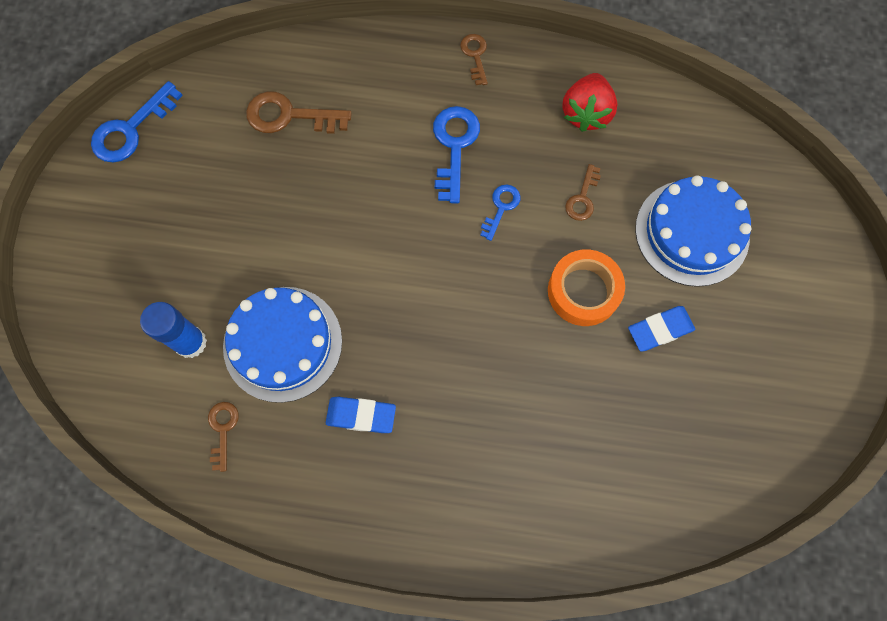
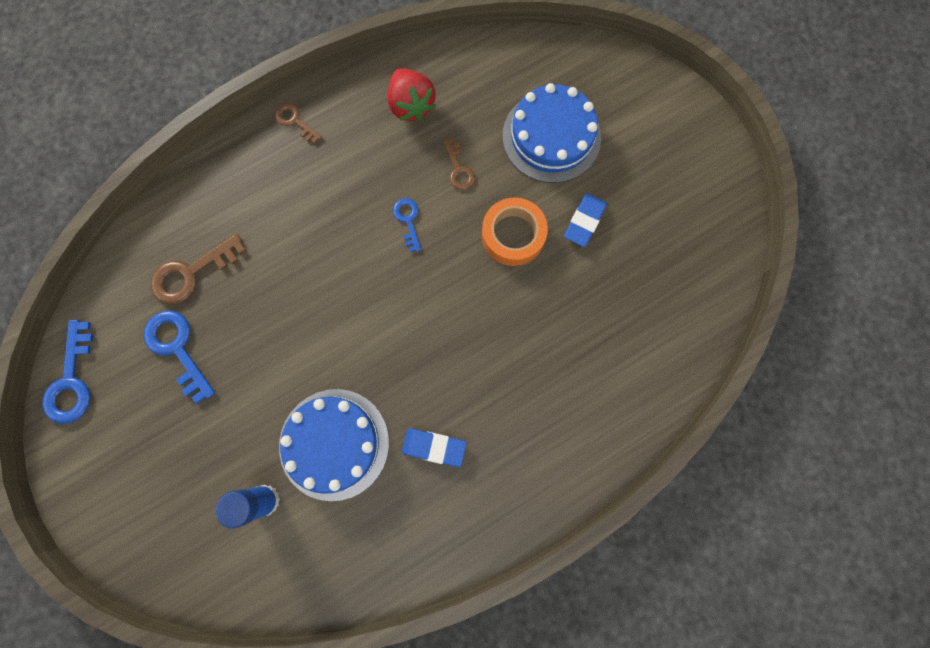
camera: 40 degrees left, 5 degrees up
brown key [208,402,239,472] -> none
blue eraser [326,397,396,433] -> blue eraser turned 45 degrees clockwise [402,428,466,467]
blue key [433,106,480,204] -> blue key moved to [144,310,215,404]

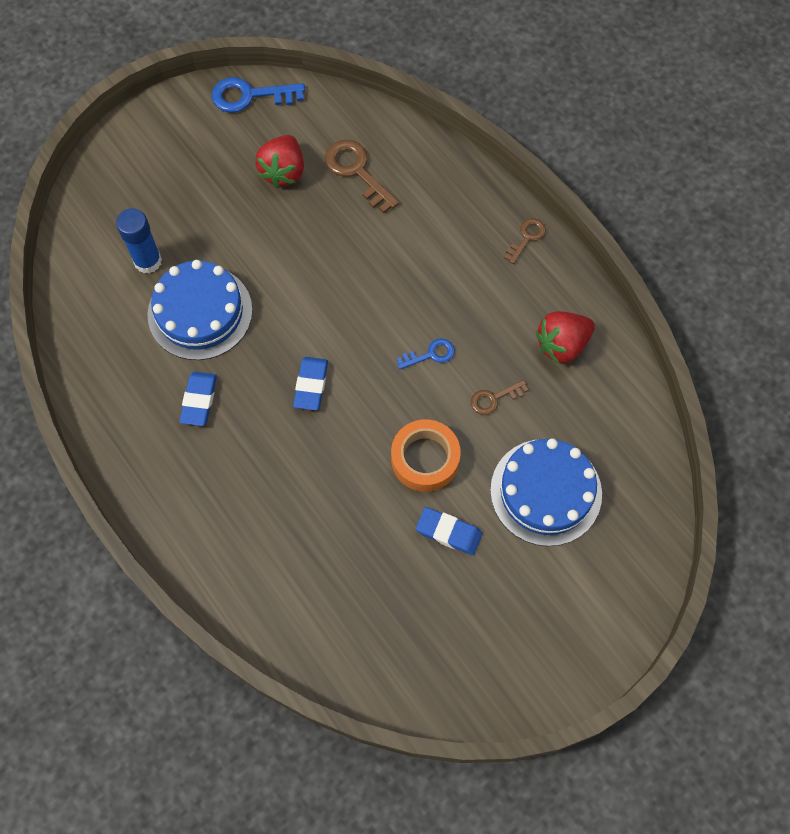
camera: 85 degrees right, 10 degrees down
blue key [144,310,215,404] -> red strawberry [255,135,304,188]
none -> blue eraser [293,357,328,410]

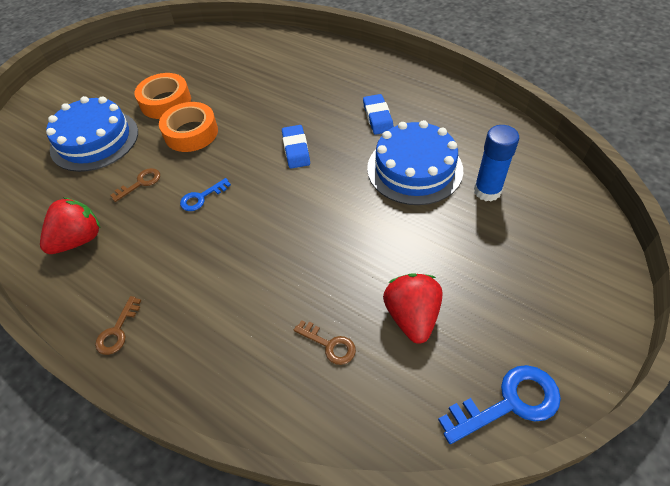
camera: 165 degrees right, 15 degrees down
brown key [325,140,399,213] -> brown key [294,320,356,365], size x0.58
blue eraser [416,507,482,555] -> orange tape [134,73,191,119]

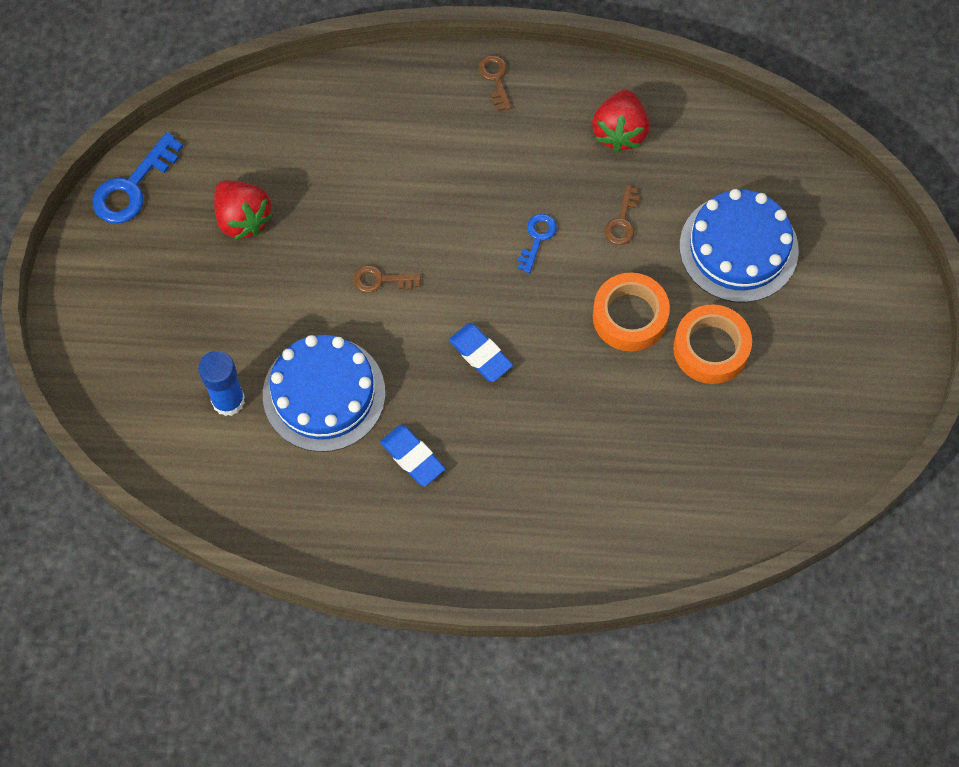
camera: 145 degrees right, 15 degrees up
brown key [294,320,356,365] -> brown key moved to [353,265,421,293]

